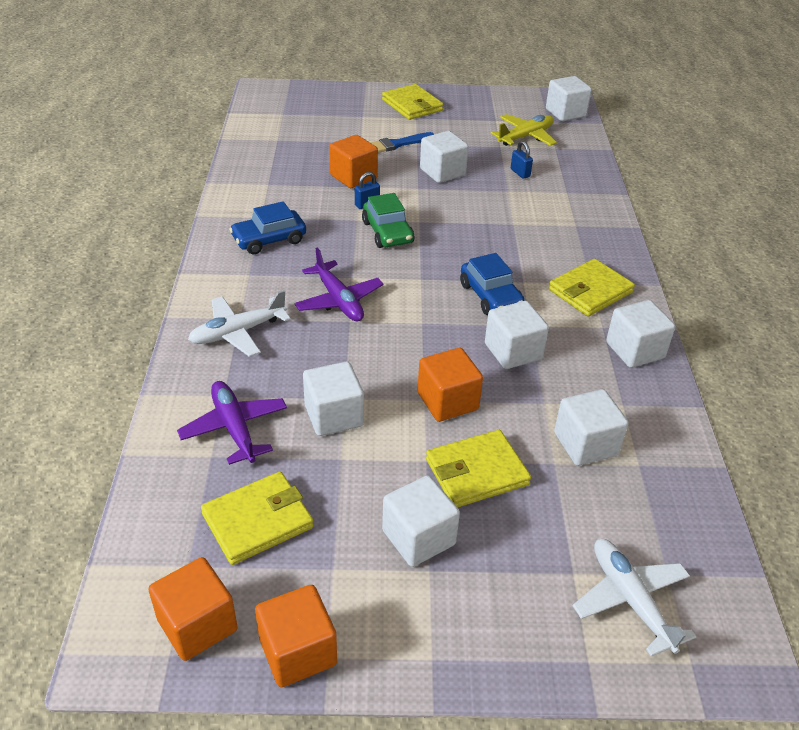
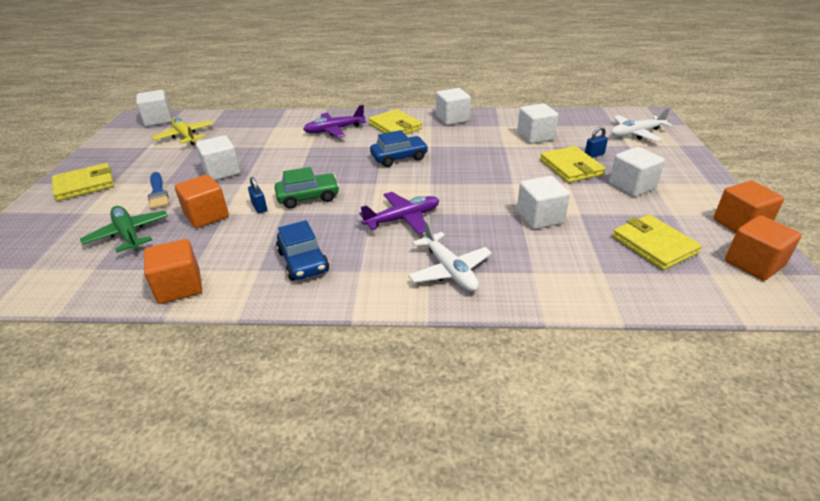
camera: 85 degrees left, 5 degrees down
purple plane [177,381,287,465] -> purple plane moved to [303,105,366,138]
orange cube [417,348,483,422] -> orange cube moved to [144,239,202,304]
white cube [485,301,549,369] -> none
blue padlock [511,141,533,179] -> blue padlock moved to [585,126,608,158]
none -> green plane [80,206,168,253]

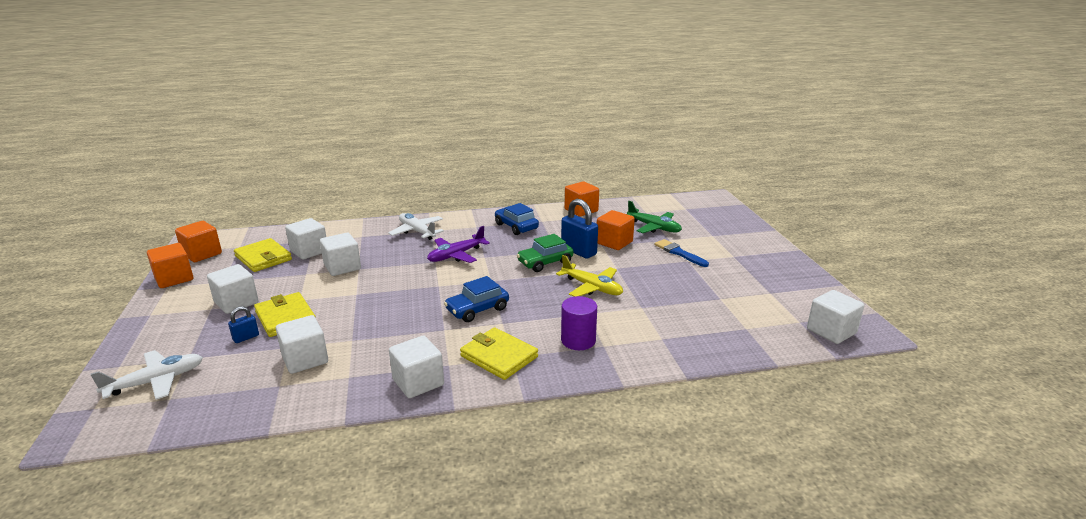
camera: 165 degrees right, 10 degrees down
yellow wallet [52,163,114,201] -> none
yellow plane [151,117,214,145] -> yellow plane moved to [556,255,623,297]
white cube [196,135,240,180] -> white cube moved to [285,218,326,260]
blue padlock [248,177,267,214] -> blue padlock [561,199,598,259], size x1.96
purple plane [303,105,366,138] -> purple cylinder [561,296,597,350]

